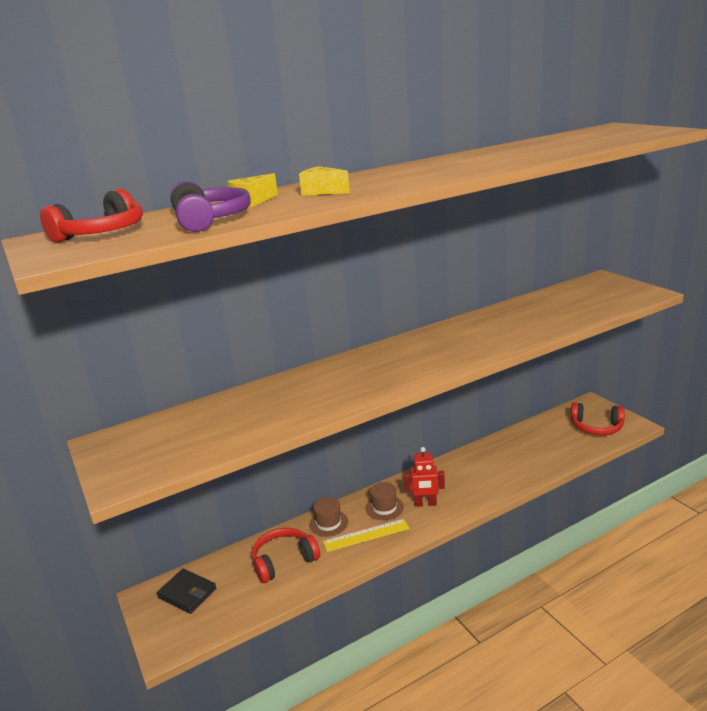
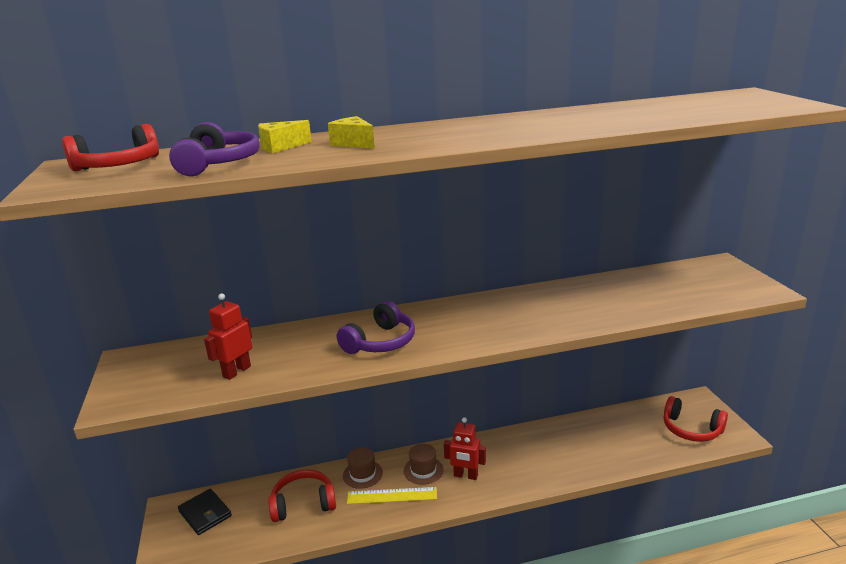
camera: 15 degrees right, 0 degrees up
none -> red robot [204,293,252,380]
none -> purple headphones [337,301,415,354]

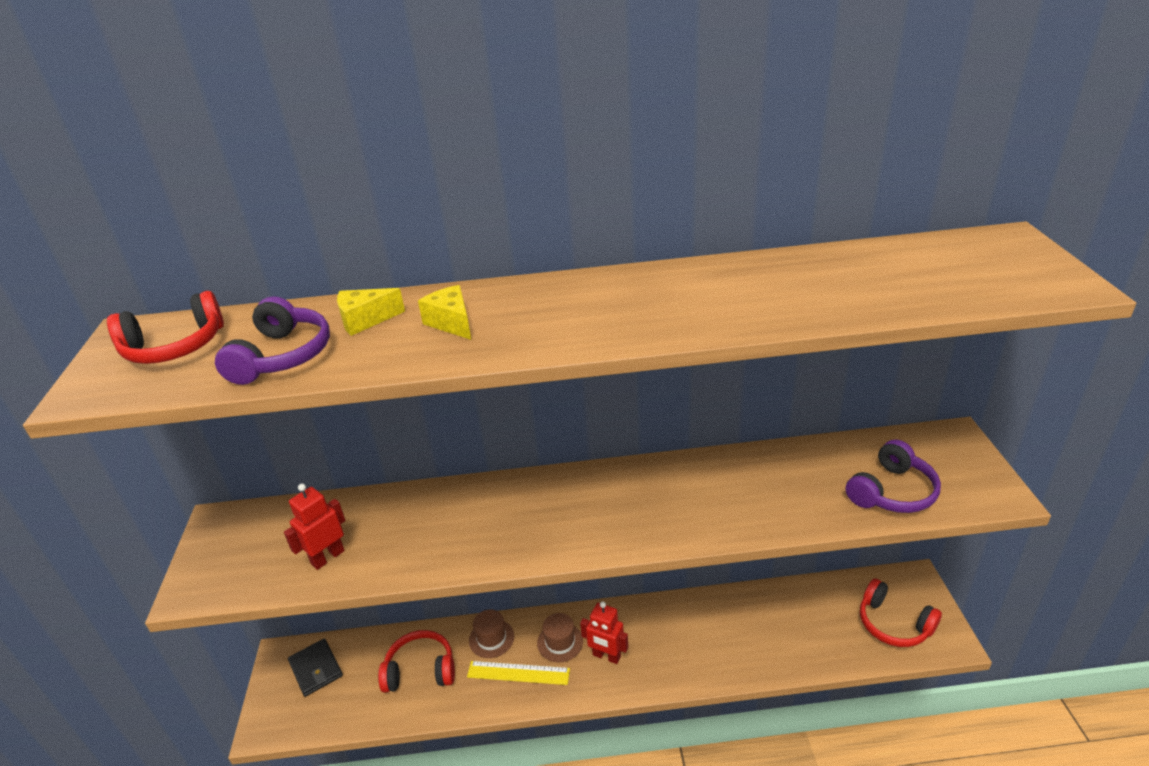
camera: 10 degrees right, 10 degrees up
purple headphones [337,301,415,354] -> purple headphones moved to [846,440,941,513]

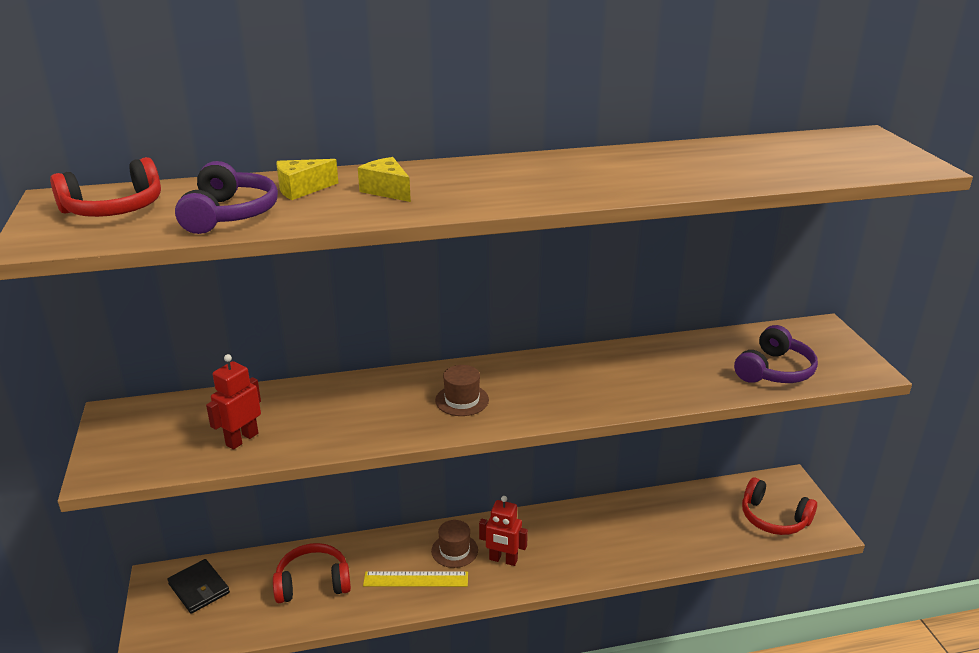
camera: 10 degrees left, 5 degrees down
brown hat [469,610,514,658] -> brown hat moved to [435,365,489,416]

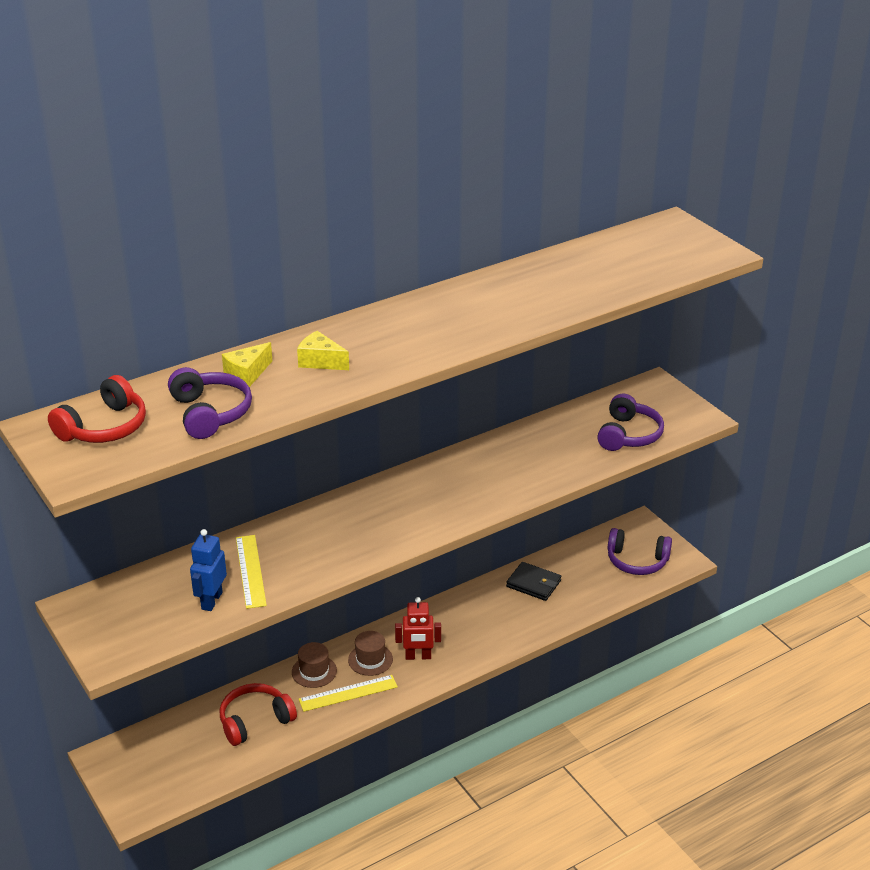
camera: 20 degrees left, 5 degrees up
black wallet [167,559,230,614] -> black wallet moved to [506,562,561,601]
red robot [206,354,261,450] -> blue robot [190,529,227,611]
brown hat [435,365,489,416] -> brown hat moved to [292,642,337,688]
red headphones [742,478,817,535] -> purple headphones [608,528,672,575]
none -> yellow ruler [236,535,267,609]

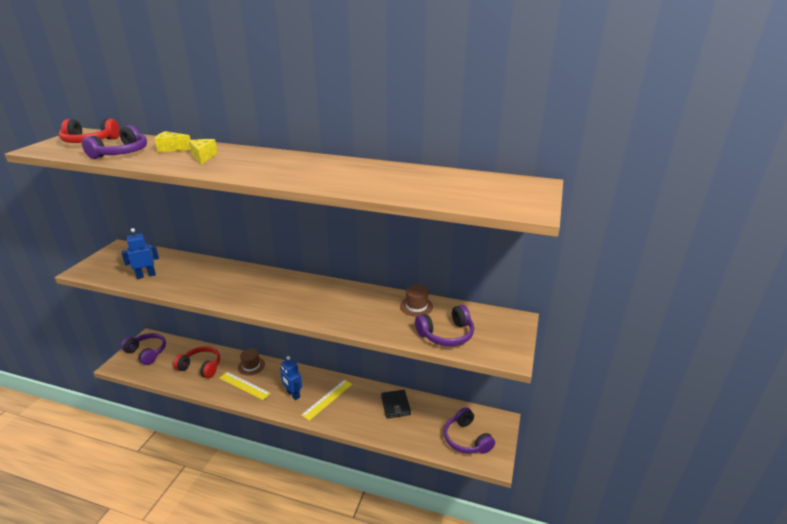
camera: 50 degrees right, 5 degrees down
yellow ruler [236,535,267,609] -> yellow ruler moved to [301,380,352,421]
brown hat [348,631,393,676] -> brown hat moved to [400,285,433,317]
red robot [395,597,441,660] -> blue robot [280,356,302,400]
none -> purple headphones [121,333,166,365]

